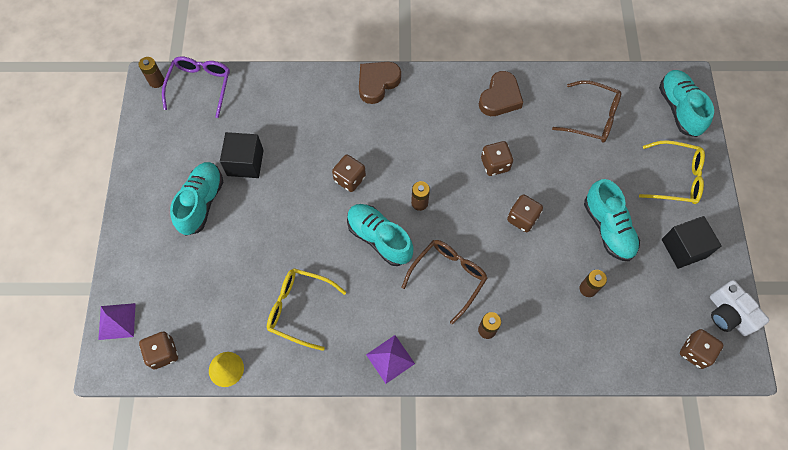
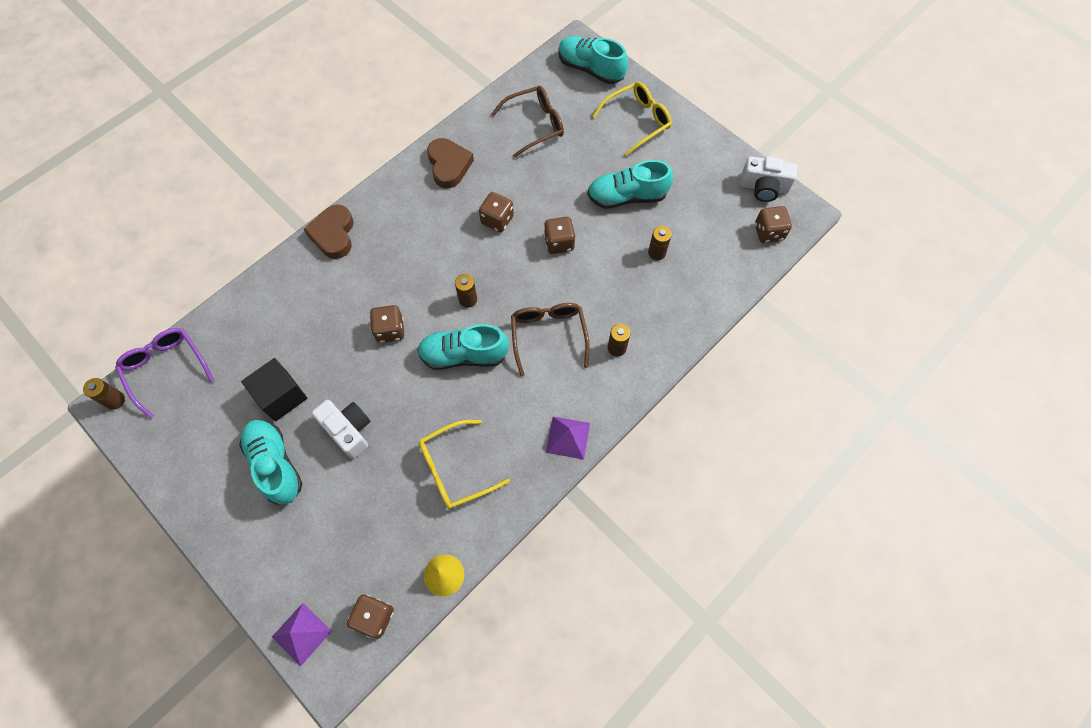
camera: 45 degrees left, 0 degrees up
turquoise shoe [584,179,640,261] -> turquoise shoe turned 150 degrees clockwise [587,160,673,209]
black cube [662,216,722,269] -> none
none -> white camera [312,400,371,459]

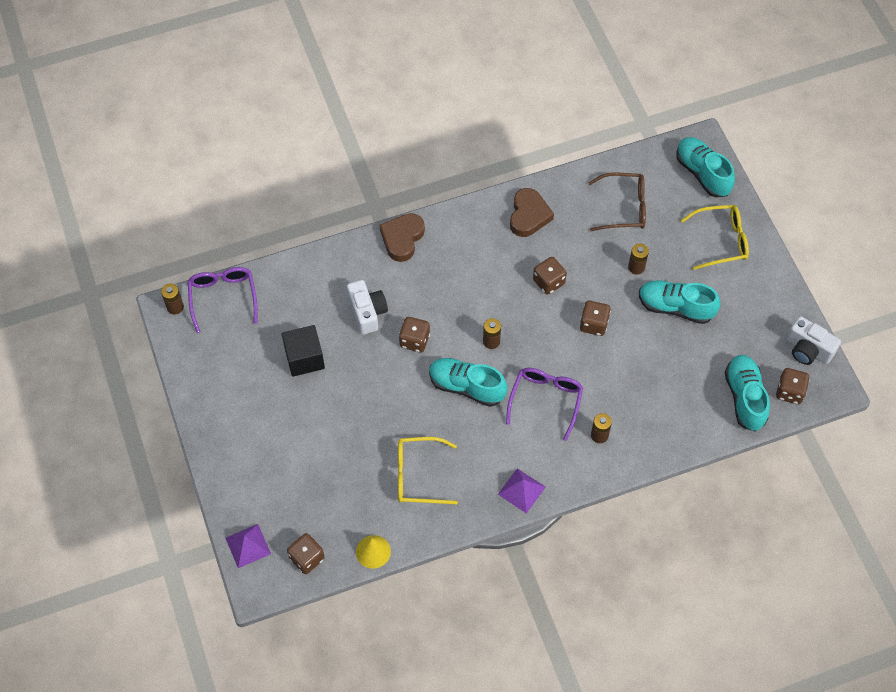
camera: 25 degrees right, 5 degrees down
turquoise shoe [239,420,302,505] -> turquoise shoe moved to [725,355,770,431]
white camera [312,400,371,459] -> white camera moved to [347,280,388,335]
brown glasses [511,303,590,376] -> purple glasses [506,368,583,441]
brown battery [648,226,672,260] -> brown battery moved to [628,243,649,275]

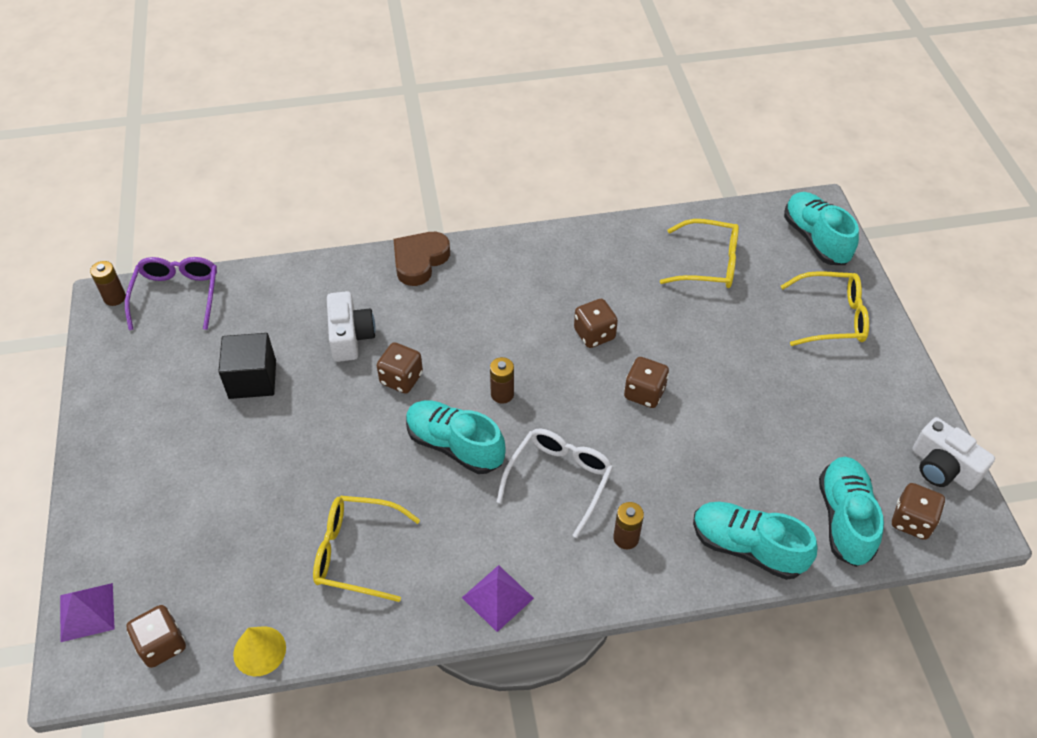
camera: 10 degrees right, 10 degrees down
purple glasses [506,368,583,441] -> white glasses [497,429,613,538]
brown heart [510,188,554,237] -> none
brown glasses [588,172,646,231] -> yellow glasses [660,219,739,288]
brown battery [628,243,649,275] -> none
turquoise shoe [639,281,720,324] -> turquoise shoe moved to [693,502,818,580]

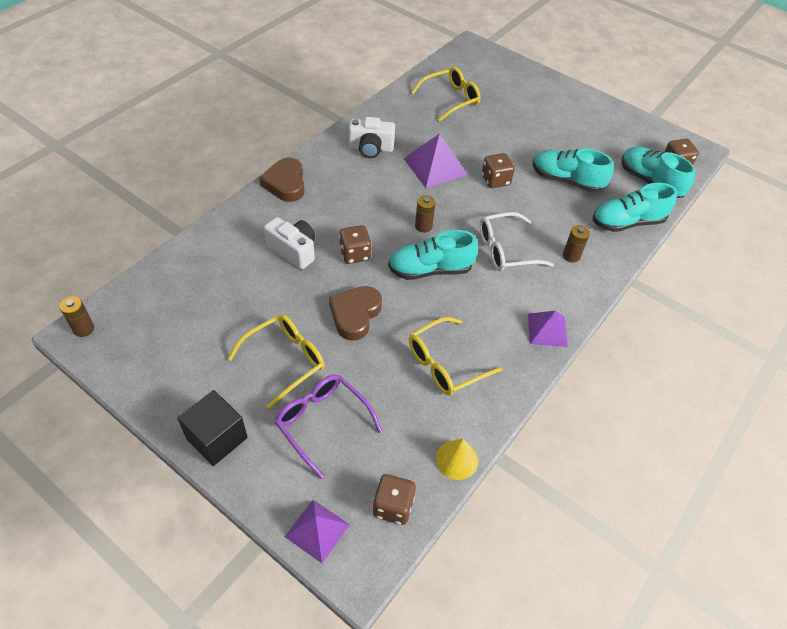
camera: 45 degrees left, 0 degrees up
purple glasses [125,257,217,330] -> purple glasses moved to [275,374,382,479]
black cube [218,333,276,399] -> black cube moved to [177,390,248,466]
white glasses [497,429,613,538] -> white glasses turned 90 degrees counterclockwise [479,212,554,271]
brown dice [574,299,618,348] -> purple pyramid [404,133,468,188]
yellow glasses [781,271,869,346] -> yellow glasses moved to [228,314,325,409]
turquoise shoe [784,192,859,265] -> turquoise shoe moved to [533,149,613,192]
white camera [912,417,995,491] -> white camera moved to [349,117,395,158]
none -> brown heart [329,286,382,341]

